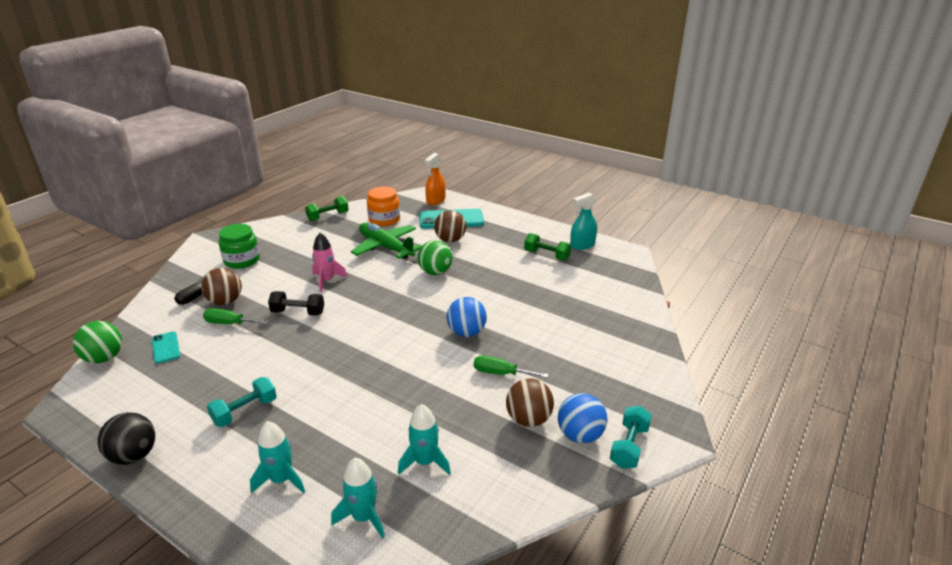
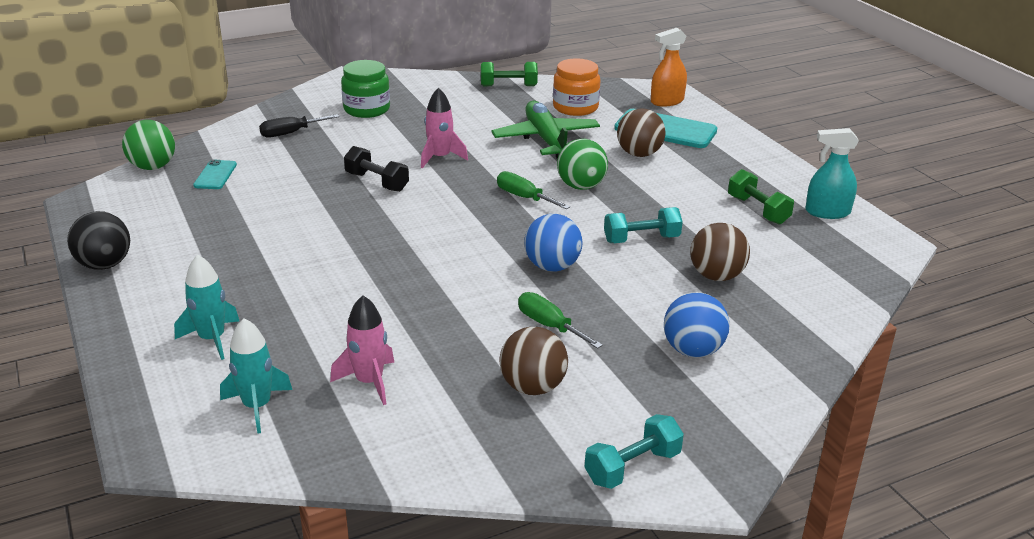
camera: 30 degrees right, 0 degrees up
brown ball [201,268,242,305] -> brown ball moved to [690,223,750,281]
green screwdriver [203,308,269,324] -> green screwdriver moved to [497,171,570,209]
turquoise dumbbell [207,377,277,427] -> turquoise dumbbell moved to [604,207,683,243]
turquoise rocket [398,404,451,475] -> pink rocket [330,295,394,405]
blue ball [558,393,607,443] -> blue ball moved to [664,292,730,357]

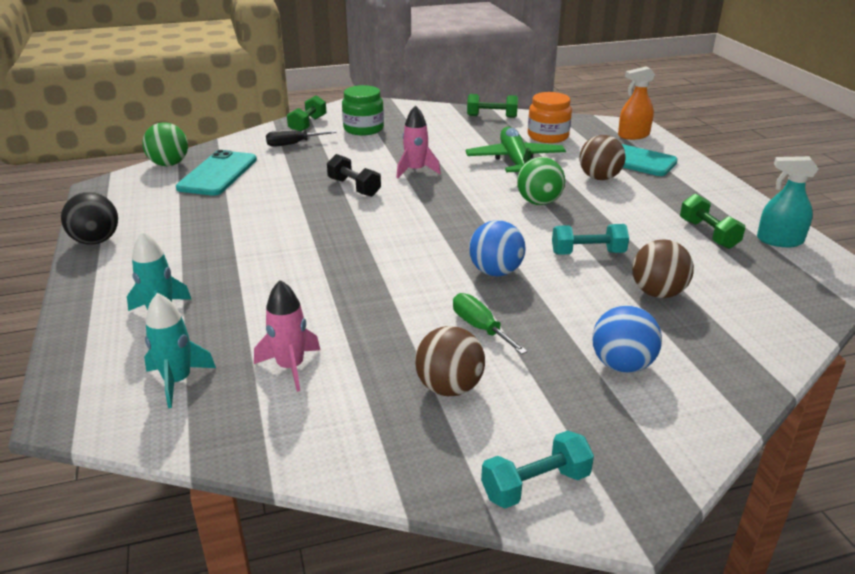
camera: 10 degrees right, 0 degrees up
turquoise phone [193,159,237,189] -> turquoise phone [176,150,257,196], size x1.88
green screwdriver [497,171,570,209] -> none
none -> green dumbbell [287,95,327,131]

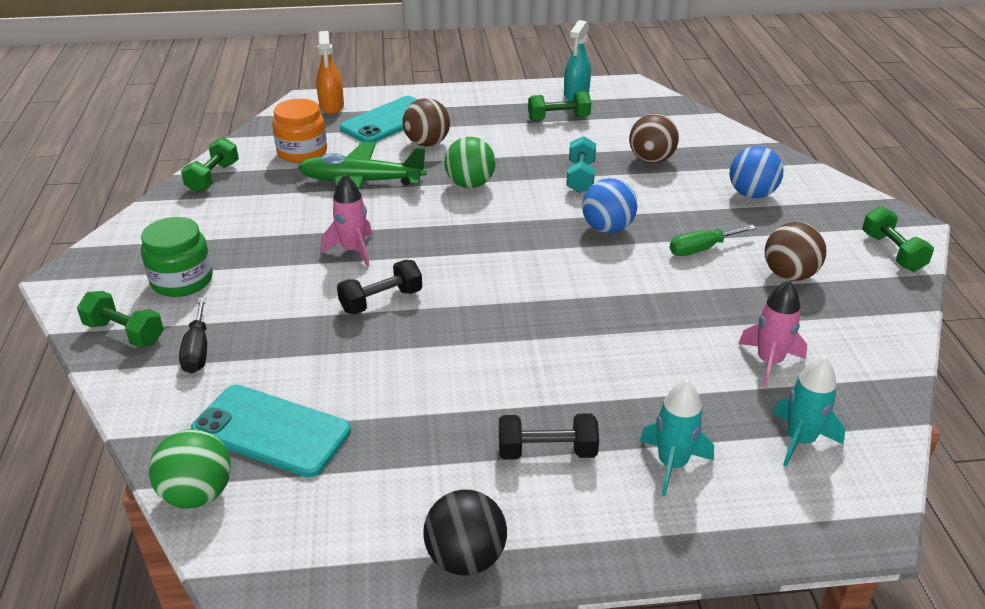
camera: 80 degrees left, 5 degrees up
turquoise dumbbell [481,431,594,508] -> green dumbbell [862,206,934,272]
none -> black dumbbell [499,413,599,459]

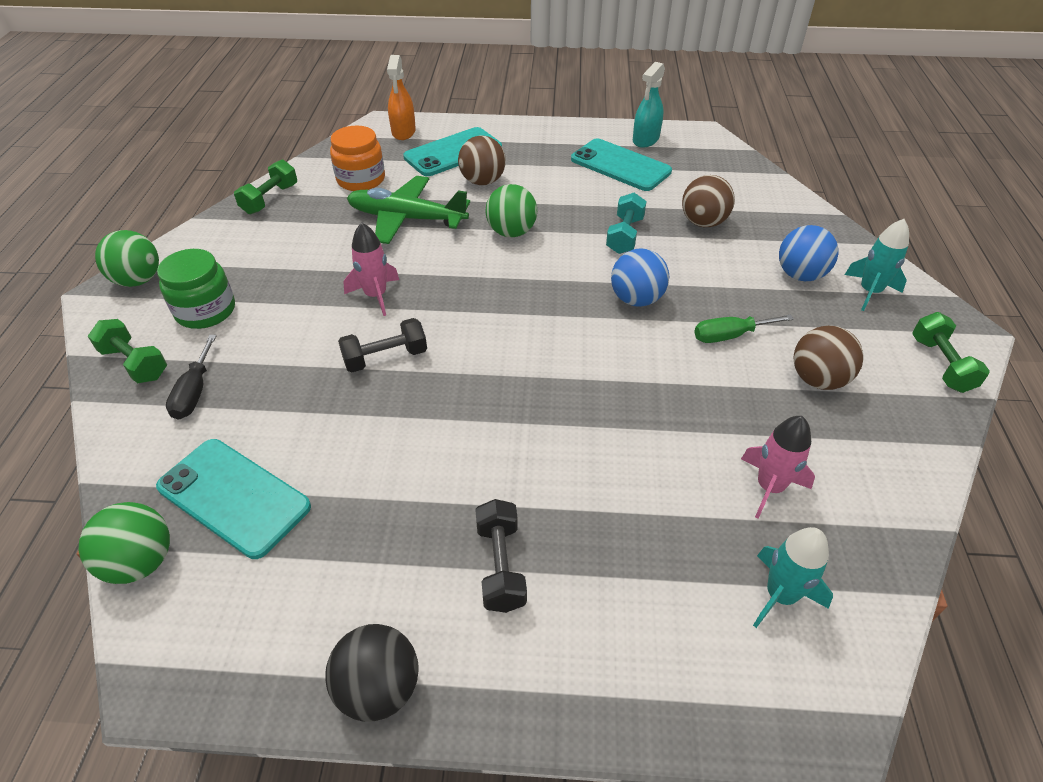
camera: 10 degrees right, 10 degrees up
black dumbbell [499,413,599,459] -> black dumbbell turned 75 degrees clockwise [475,499,527,613]
green dumbbell [528,91,591,121] -> turquoise phone [571,139,672,191]
turquoise rocket [640,379,714,496] -> turquoise rocket moved to [845,219,909,311]
none -> green ball [95,230,159,287]

